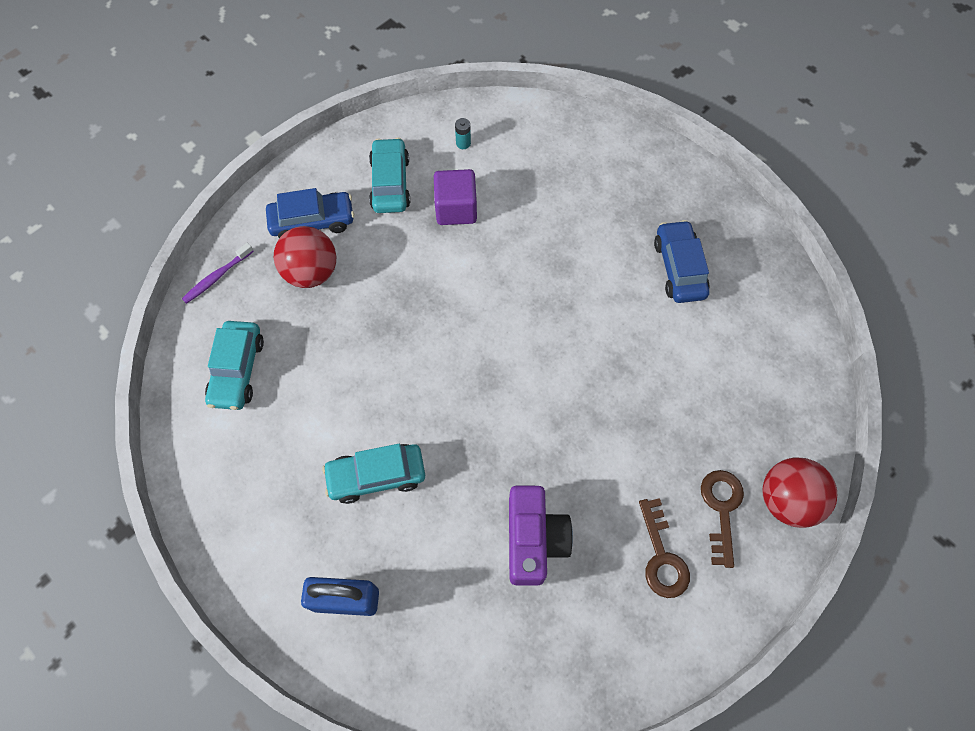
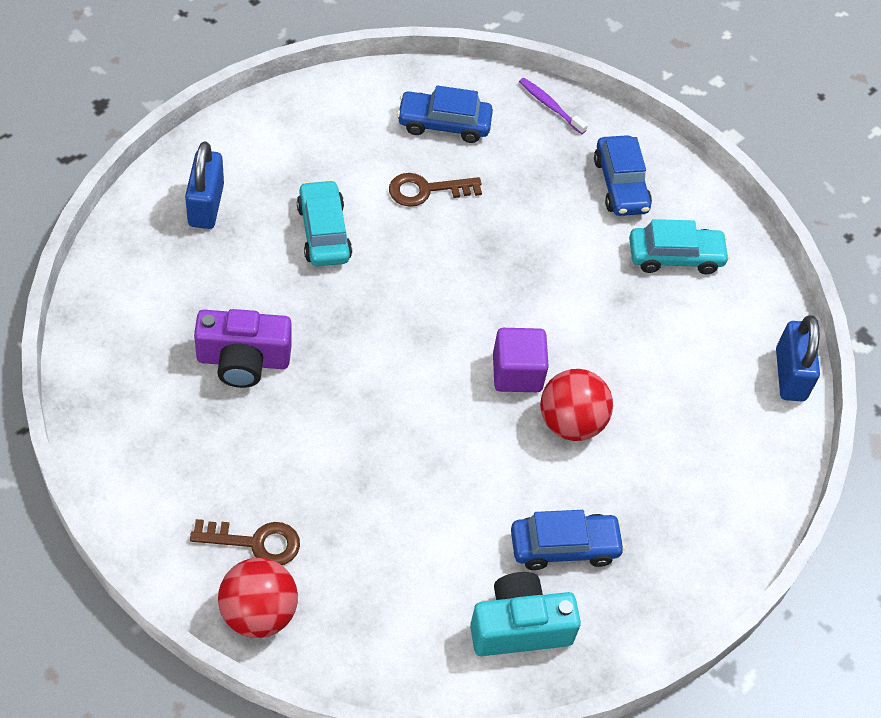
camera: 85 degrees right, 10 degrees down
turquoise car [205,321,264,410] -> blue car [397,85,493,143]
red ball [274,226,336,288] -> red ball moved to [540,369,613,441]
purple cube [434,169,477,225] -> purple cube moved to [493,328,549,392]
turquoise battery [455,118,471,149] -> none
brown key [639,498,690,598] -> brown key moved to [389,173,482,207]
none -> turquoise camera [470,572,581,656]
none -> blue padlock [776,315,820,401]

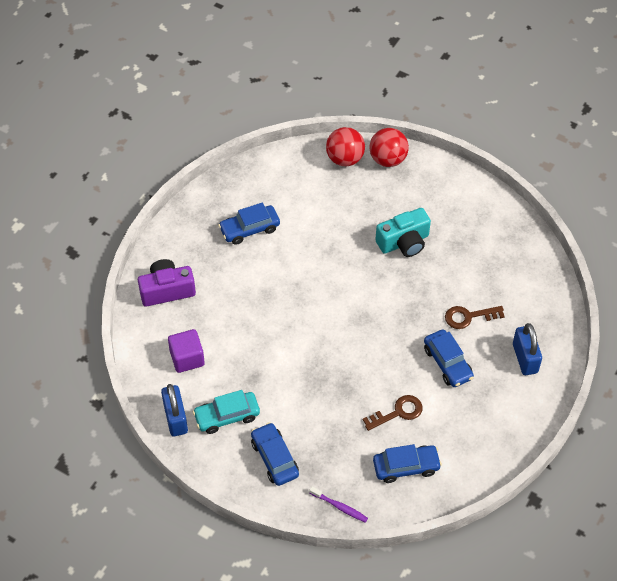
camera: 170 degrees right, 0 degrees up
brown key [190,519,300,565] -> brown key moved to [445,306,505,329]
purple camera [194,309,292,388] -> purple camera moved to [138,259,196,306]
turquoise car [297,180,352,267] -> blue car [424,329,474,387]
turquoise camera [470,572,581,656] -> turquoise camera moved to [375,208,431,257]
purple cube [493,328,549,392] -> purple cube moved to [168,329,205,373]
red ball [540,369,613,441] -> red ball moved to [326,127,365,166]
blue padlock [776,315,820,401] -> blue padlock moved to [161,384,188,436]

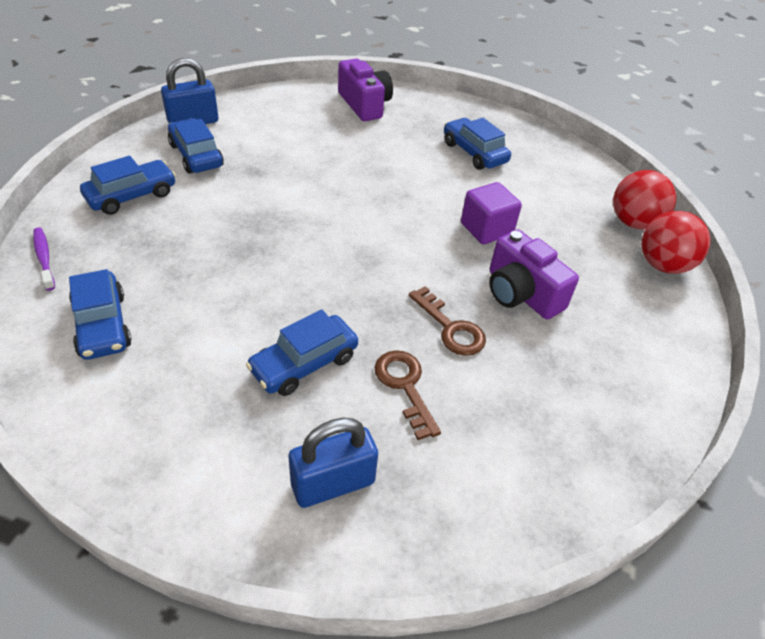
camera: 75 degrees right, 10 degrees down
purple cube [168,329,205,373] -> purple cube moved to [461,182,522,244]
turquoise car [193,390,260,434] -> blue car [168,118,224,174]
purple toothbrush [309,487,368,523] -> purple toothbrush turned 135 degrees clockwise [33,227,55,291]
brown key [363,395,422,431] -> brown key moved to [409,286,486,356]
turquoise camera [375,208,431,257] -> purple camera [489,230,579,320]

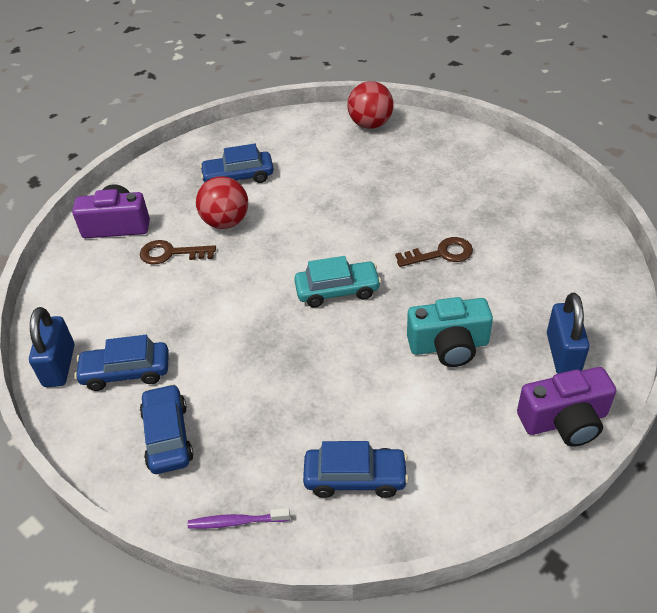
camera: 60 degrees left, 0 degrees up
blue car [246,309,358,396] -> turquoise camera [407,297,493,367]
brown key [374,350,441,440] -> brown key moved to [140,240,216,265]
purple cube [461,182,522,244] -> none
purple camera [489,230,579,320] -> purple camera moved to [517,367,616,447]
red ball [641,211,711,274] -> red ball moved to [196,176,248,229]
none -> turquoise car [294,256,381,307]

